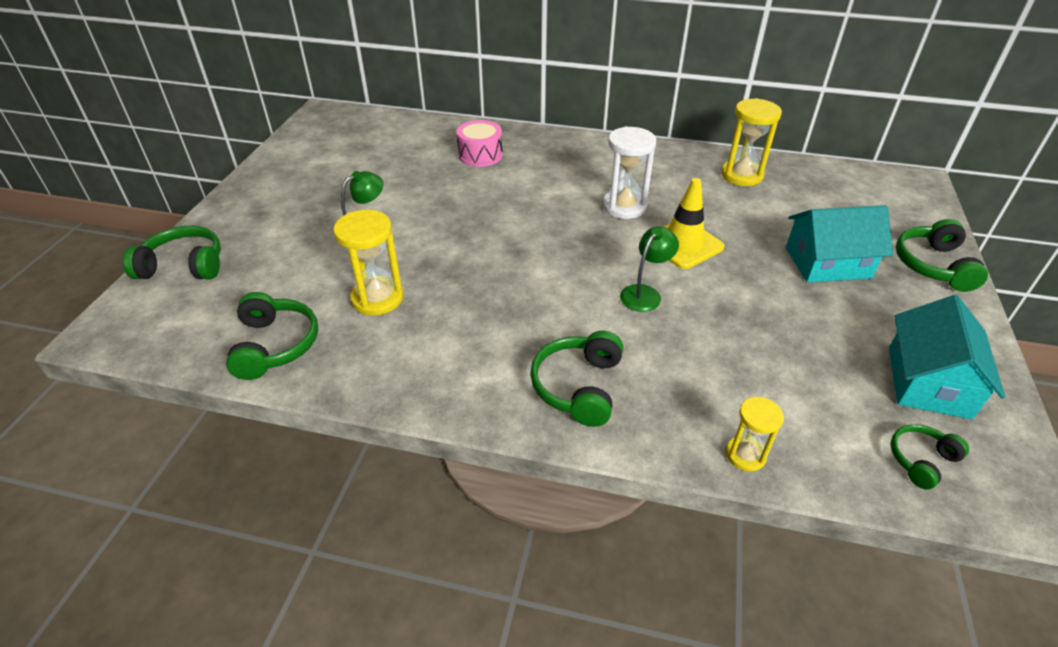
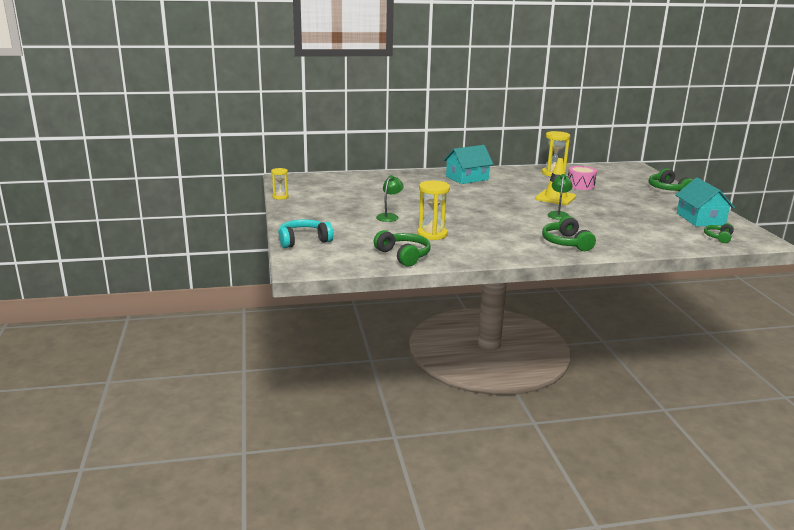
camera: 25 degrees left, 20 degrees down
green headphones [123,225,221,279] -> turquoise headphones [278,219,334,248]
pink drum [456,120,503,167] -> pink drum moved to [568,166,597,190]
white hourglass [602,126,656,219] -> none
yellow hourglass [726,397,784,471] -> yellow hourglass moved to [271,168,289,200]
turquoise house [786,205,893,282] -> turquoise house moved to [443,145,493,184]

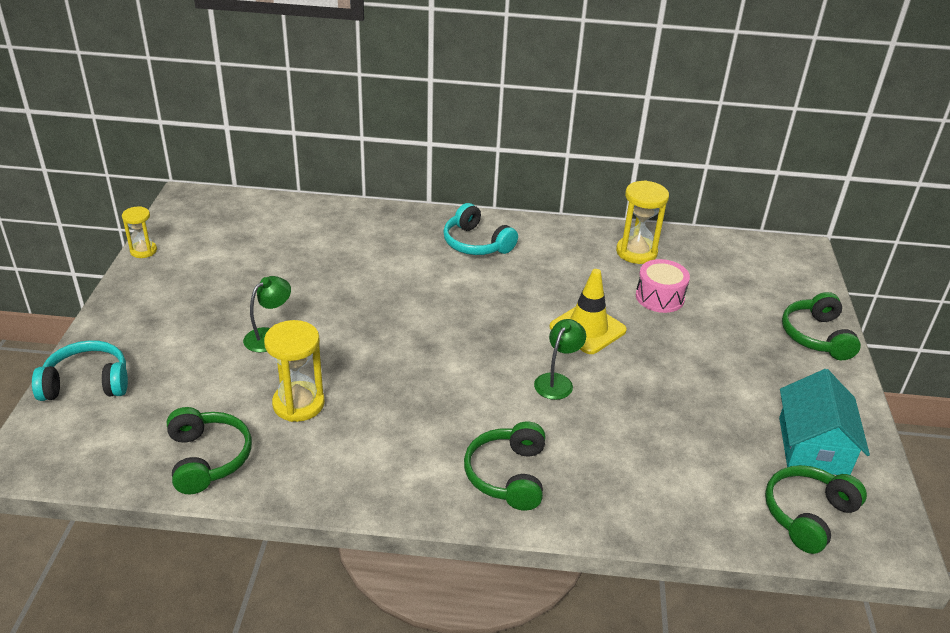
camera: 15 degrees right, 15 degrees up
turquoise house [443,145,493,184] -> turquoise headphones [443,203,518,255]
green headphones [704,223,734,243] -> green headphones [765,465,867,554], size x1.62

